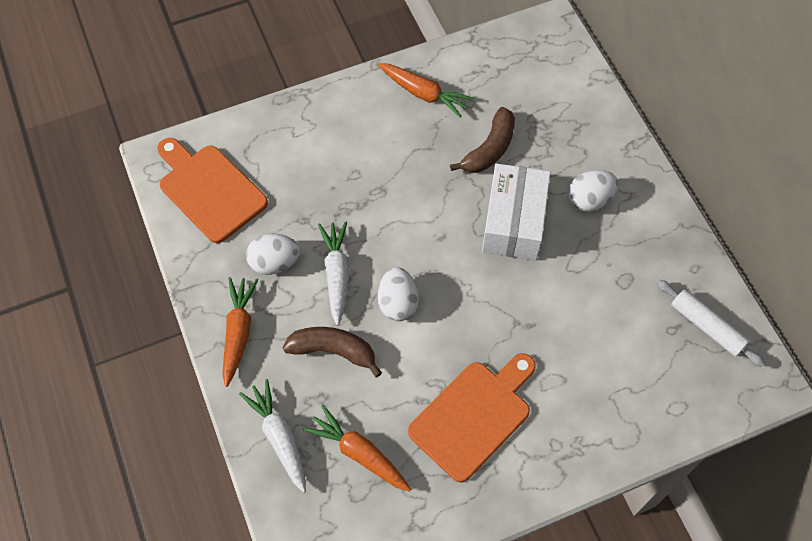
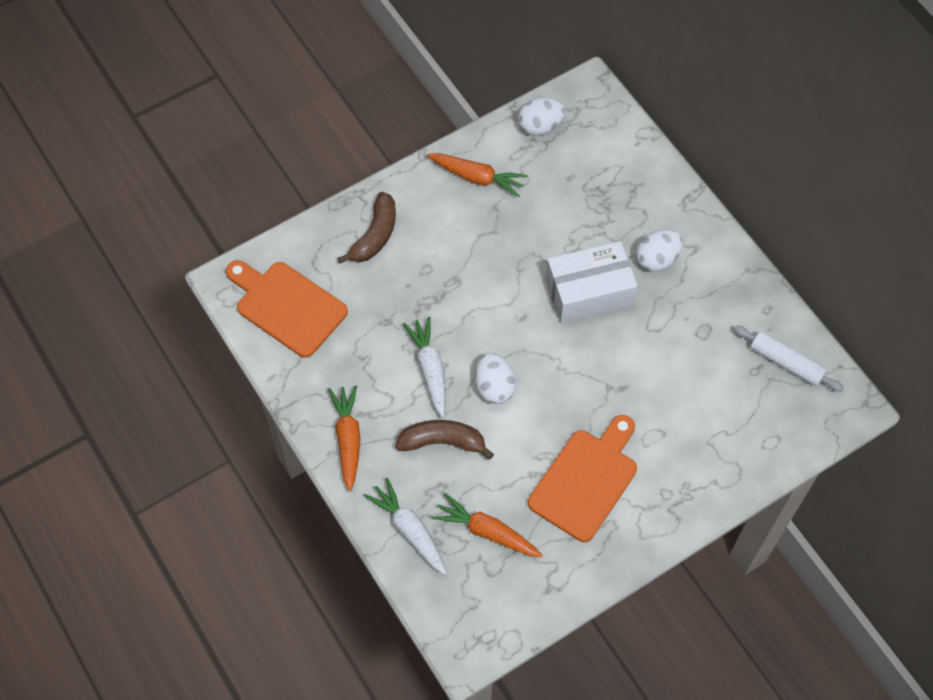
camera: 10 degrees left, 0 degrees up
white egg [246,234,300,275] -> white egg moved to [518,98,565,136]
brown banana [450,107,515,173] -> brown banana moved to [338,192,396,263]
white box [482,163,551,260] -> white box turned 75 degrees clockwise [545,241,638,324]

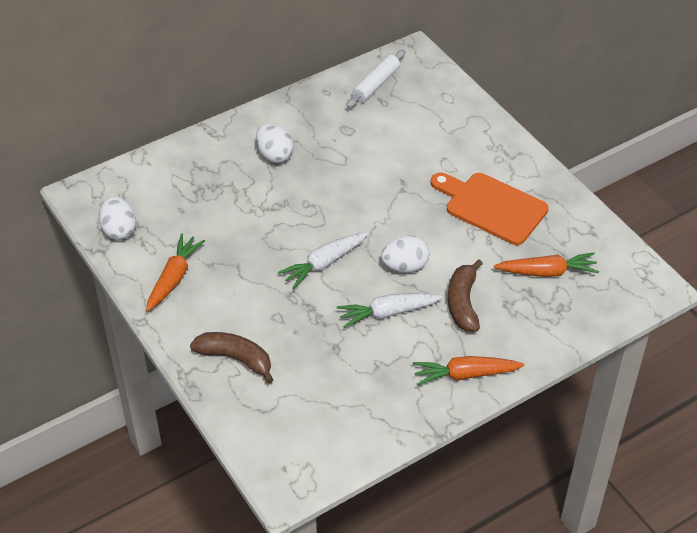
camera: 90 degrees left, 15 degrees down
orange cutting board [226,260,348,358] -> none
white carrot [364,478,447,575] -> white carrot moved to [278,232,368,289]
orange carrot [432,493,543,557] -> orange carrot turned 120 degrees counterclockwise [494,252,599,277]
white box [545,241,638,324] -> none

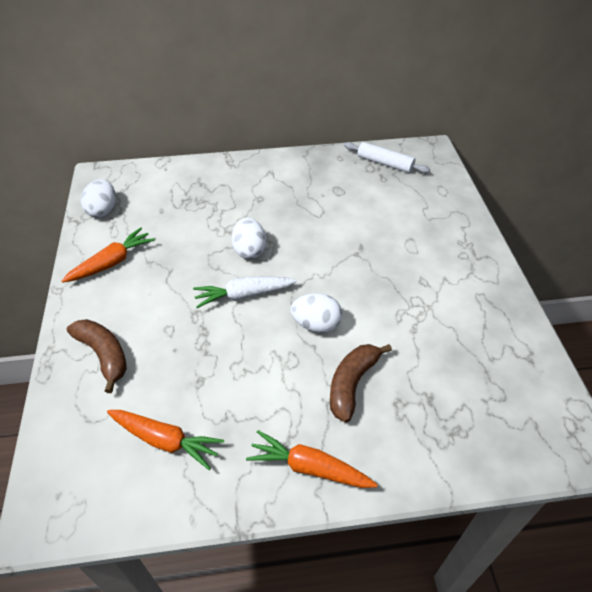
camera: 25 degrees right, 0 degrees up
white egg [256,124,294,163] -> white egg moved to [232,218,266,259]
white carrot [337,293,443,328] -> none
white rolling pin [346,50,405,108] -> white rolling pin turned 60 degrees clockwise [344,142,430,173]
orange cutting board [431,173,549,245] -> none
orange carrot [494,252,599,277] -> orange carrot moved to [107,410,224,470]

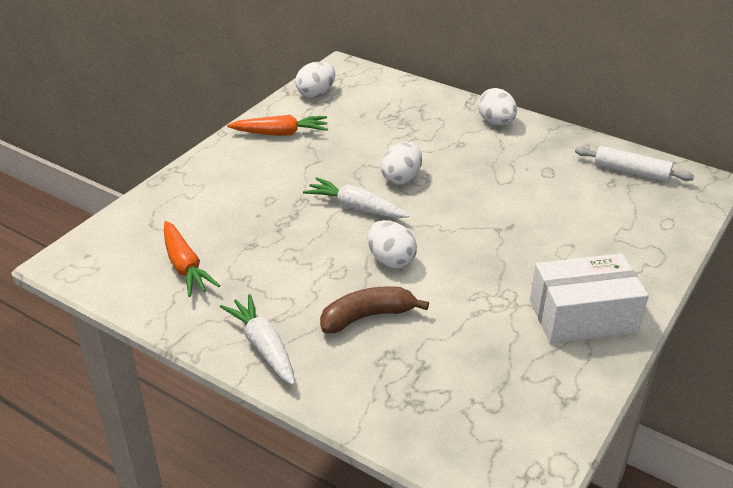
camera: 40 degrees right, 10 degrees down
brown banana [67,319,127,393] -> none
orange carrot [246,430,378,488] -> white carrot [220,294,295,385]
white rolling pin [344,142,430,173] -> white rolling pin turned 45 degrees counterclockwise [575,146,694,182]
none -> white egg [478,88,517,125]
none -> white box [530,253,649,344]

